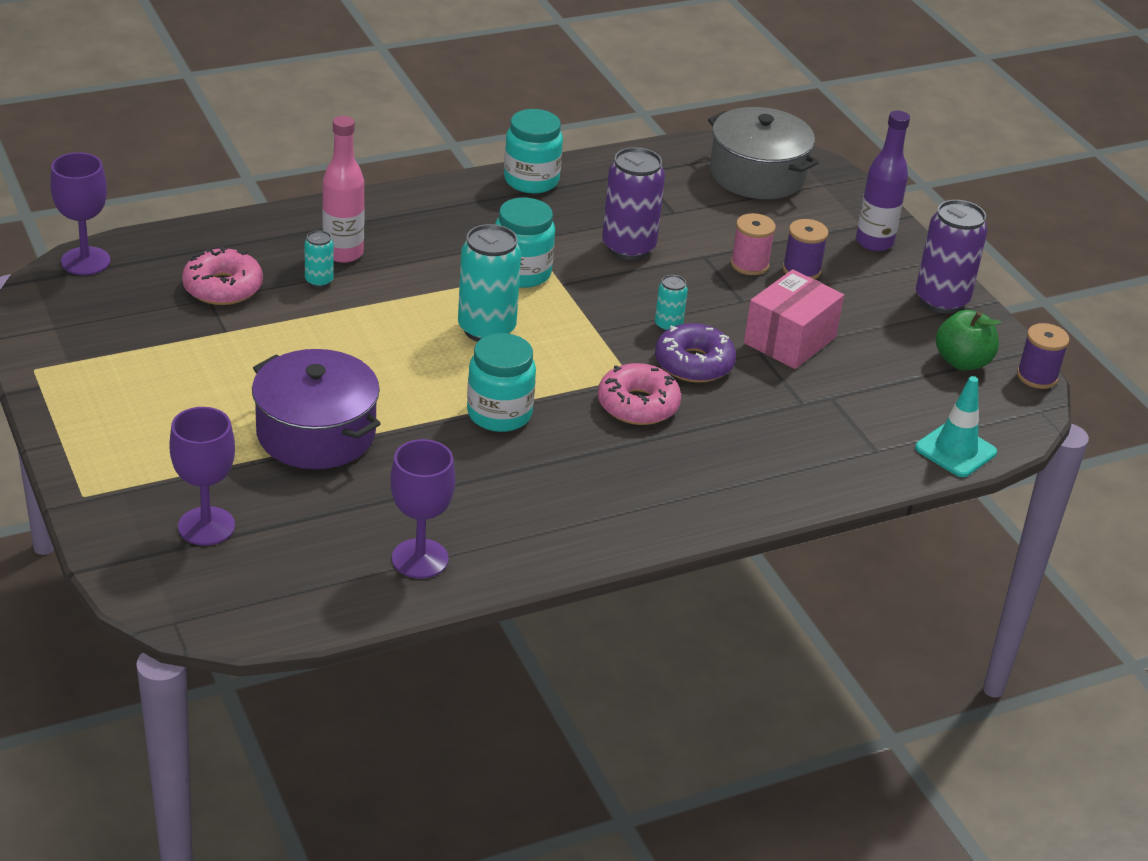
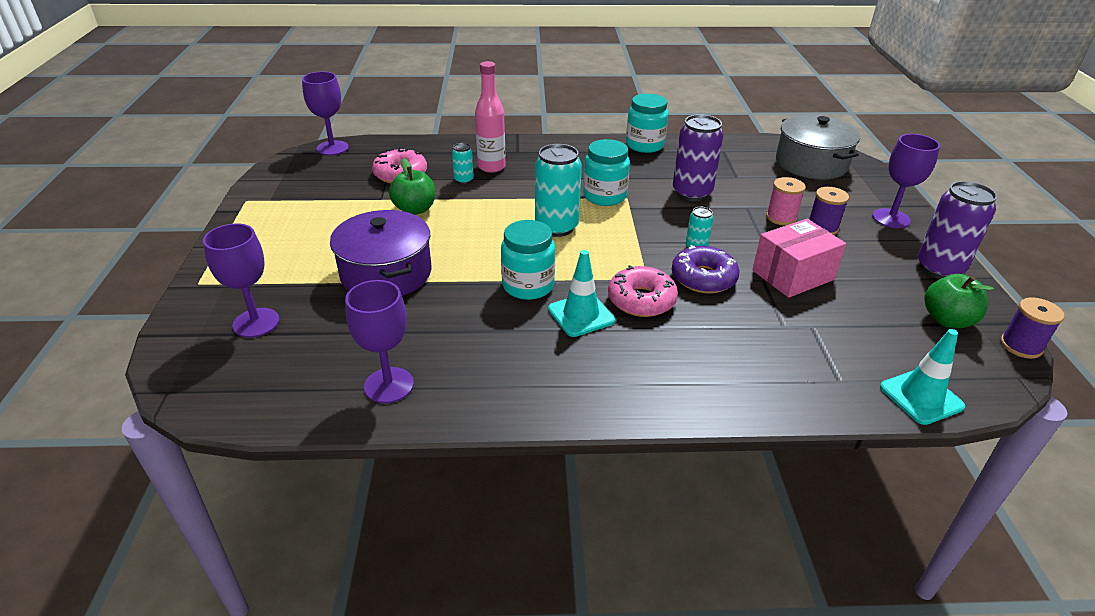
camera: 25 degrees right, 0 degrees up
purple bottle [856,111,910,251] -> purple goblet [872,134,940,228]
none -> green apple [389,158,435,215]
none -> turquoise traffic cone [548,250,615,337]

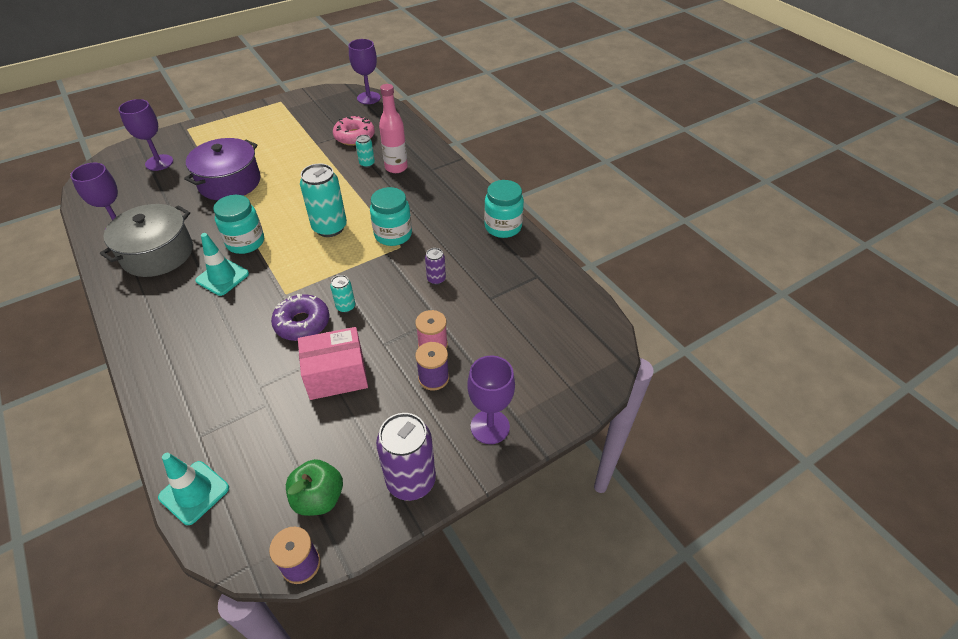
camera: 60 degrees right, 10 degrees up
green apple [389,158,435,215] -> none
pink donut [608,265,678,317] -> none
purple can [673,114,724,201] -> purple can [425,248,446,285], size x0.50
pink box [752,219,846,298] -> pink box turned 45 degrees counterclockwise [298,327,368,400]
grey pot [776,115,860,180] -> grey pot moved to [100,204,193,277]

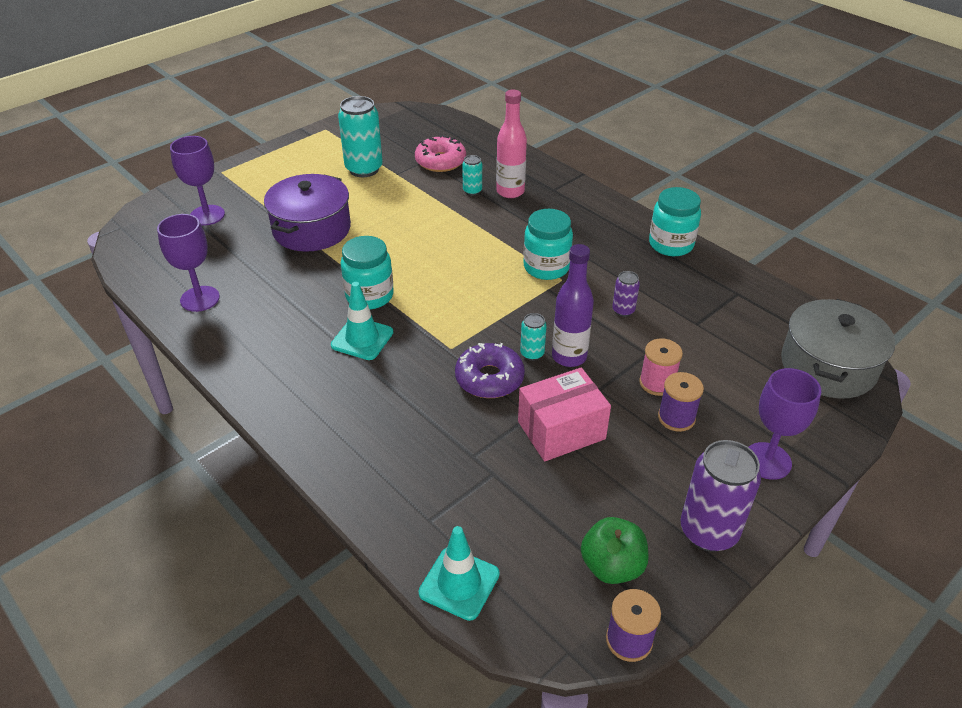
camera: 10 degrees left, 5 degrees down
grey pot [100,204,193,277] -> grey pot moved to [781,299,895,399]
turquoise can [300,163,347,237] -> turquoise can moved to [338,96,383,177]
purple goblet [349,39,381,104] -> none
none -> purple bottle [552,244,594,367]

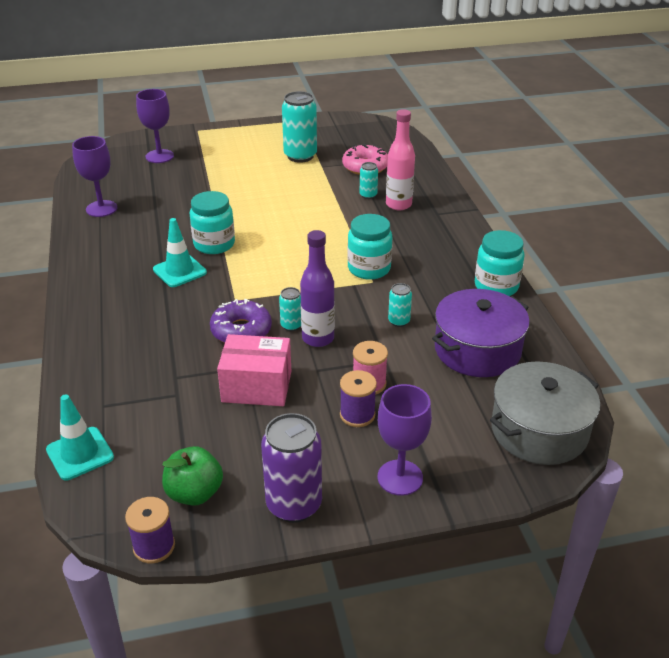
camera: 30 degrees right, 5 degrees down
purple pot [264,174,351,252] -> purple pot moved to [432,289,530,377]
purple can [612,271,640,317] -> turquoise can [388,283,412,327]

